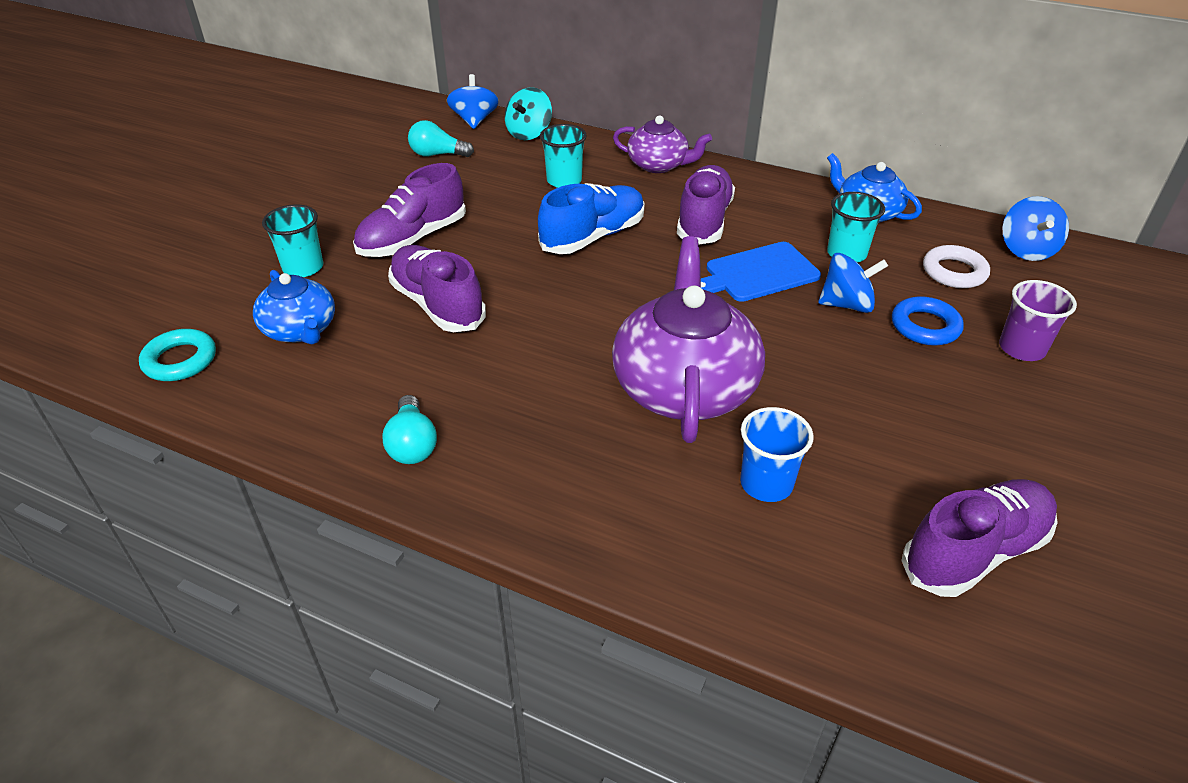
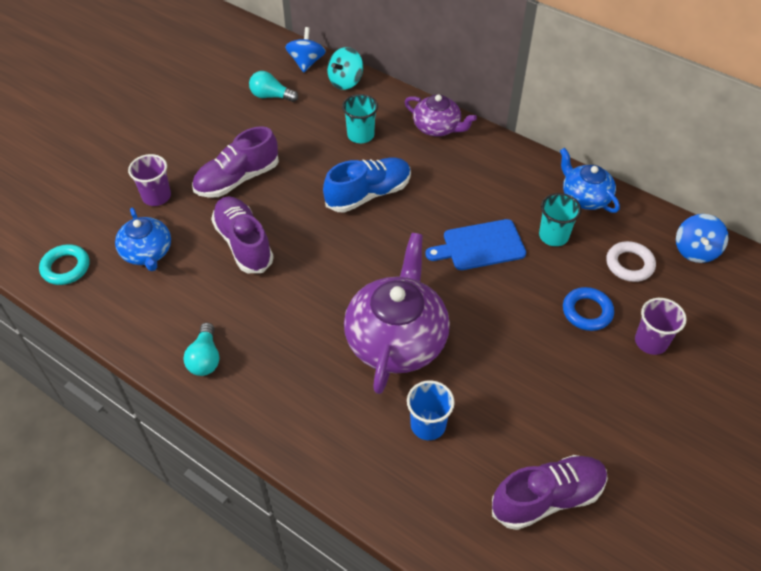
camera: 10 degrees right, 10 degrees up
turquoise cup [262,204,323,277] -> purple cup [128,154,171,206]
purple shoe [677,165,735,245] -> none
blue spinning top [818,253,888,313] -> none

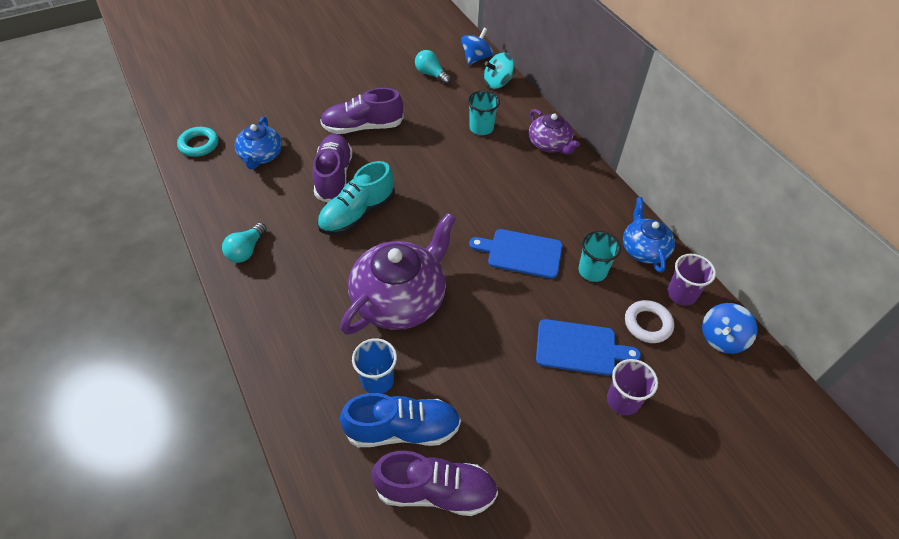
camera: 25 degrees right, 0 degrees up
purple cup [128,154,171,206] -> purple cup moved to [667,254,716,306]
blue shoe [323,158,411,213] -> blue shoe moved to [340,393,461,447]
blue ring [563,287,614,331] -> blue cutting board [536,319,641,376]
none -> turquoise shoe [317,161,395,235]

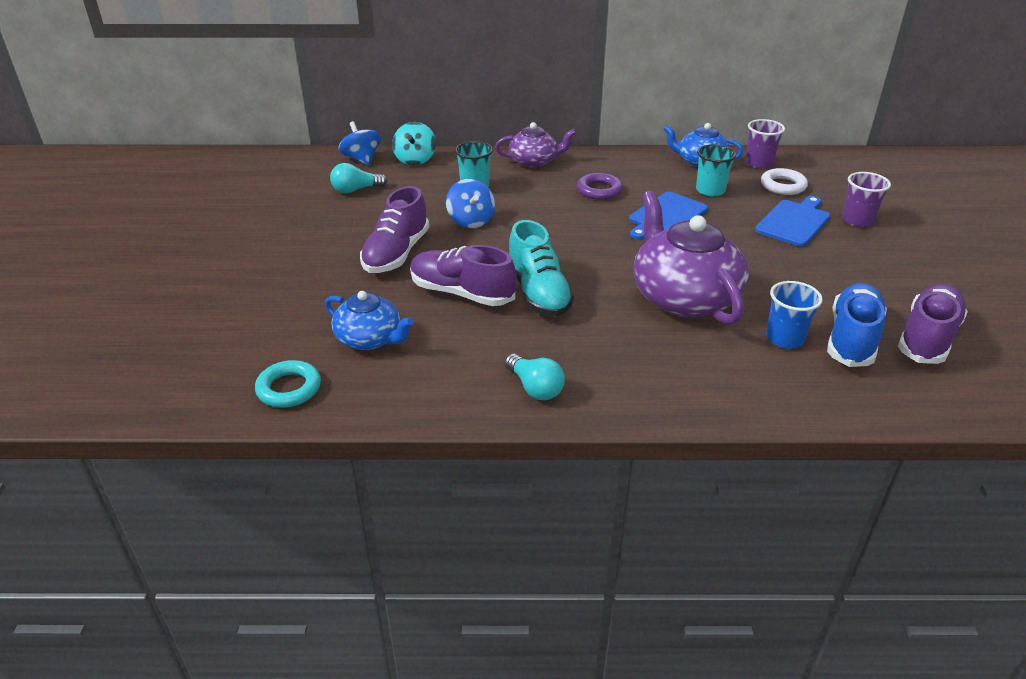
camera: 60 degrees left, 15 degrees down
blue spinning top [702,303,758,354] -> blue spinning top moved to [446,179,495,228]
none -> purple ring [577,173,623,200]

